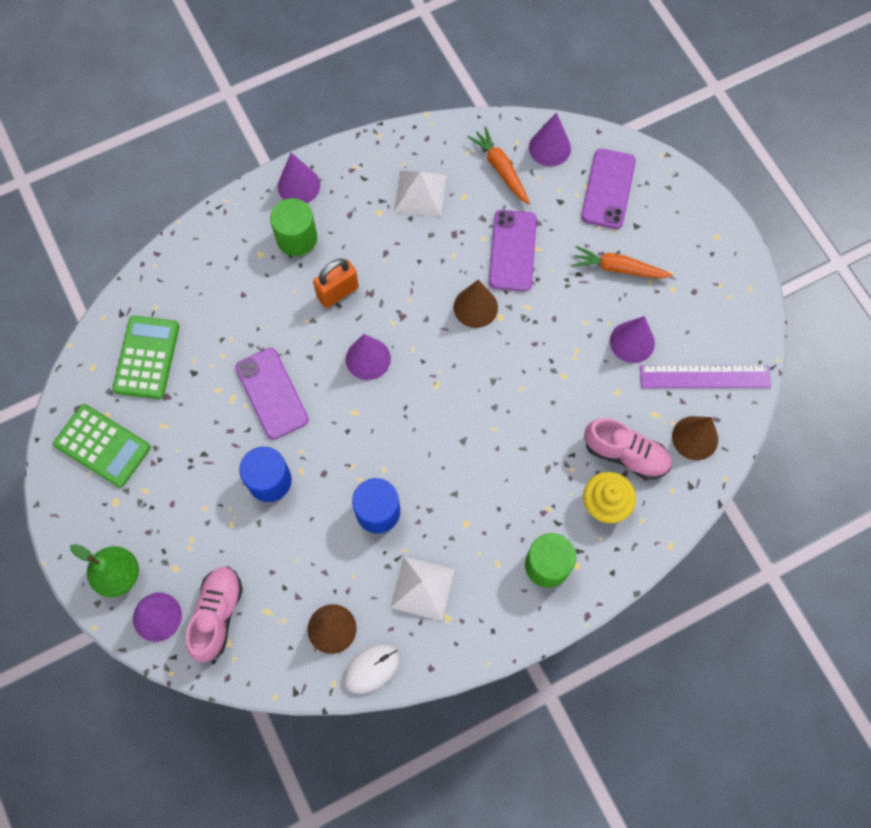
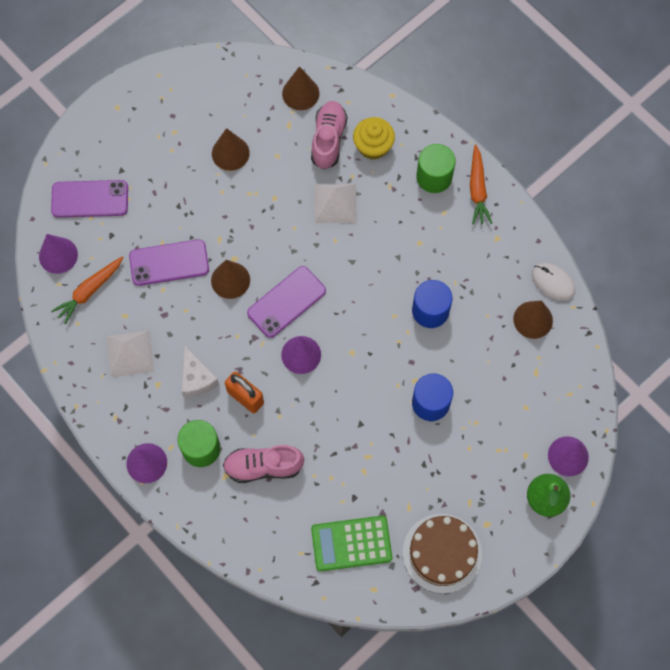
camera: 105 degrees left, 0 degrees up
green calculator [53,404,151,488] -> brown cake [403,514,482,593]
pink shoe [186,566,243,662] -> pink shoe moved to [223,445,304,483]
purple phone [235,348,309,439] -> purple phone moved to [247,266,326,338]
white pyramid [390,557,455,621] -> white pyramid moved to [314,184,357,223]
orange carrot [572,246,673,279] -> orange carrot moved to [470,144,492,225]
purple cone [610,316,655,363] -> brown cone [212,128,250,171]
purple ruler [640,365,771,388] -> none
none -> white cheese [182,345,219,398]

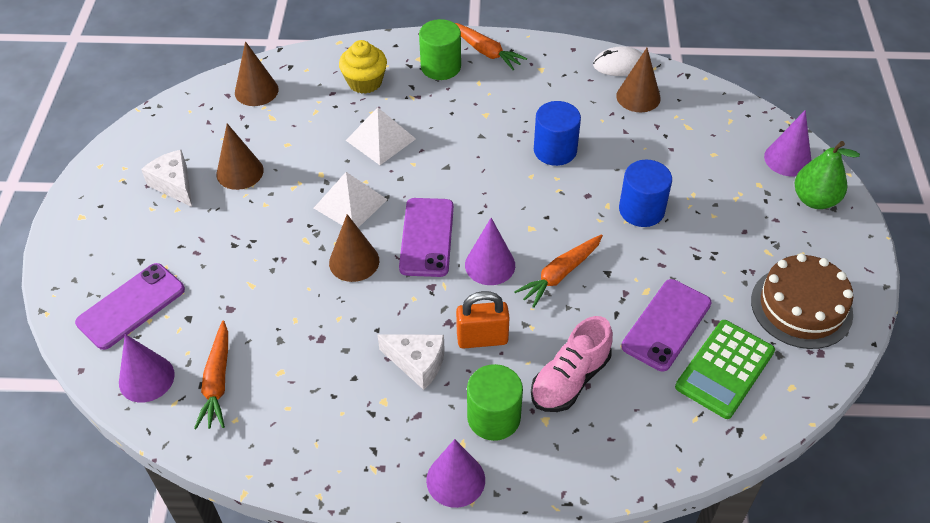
camera: 45 degrees left, 20 degrees down
white pyramid [107,330,154,378] -> white pyramid moved to [314,172,388,228]
purple phone [129,239,209,286] -> purple phone moved to [621,279,712,371]
pink shoe [311,101,347,169] -> none
none -> white cheese [141,150,192,207]
none -> orange carrot [514,234,603,308]

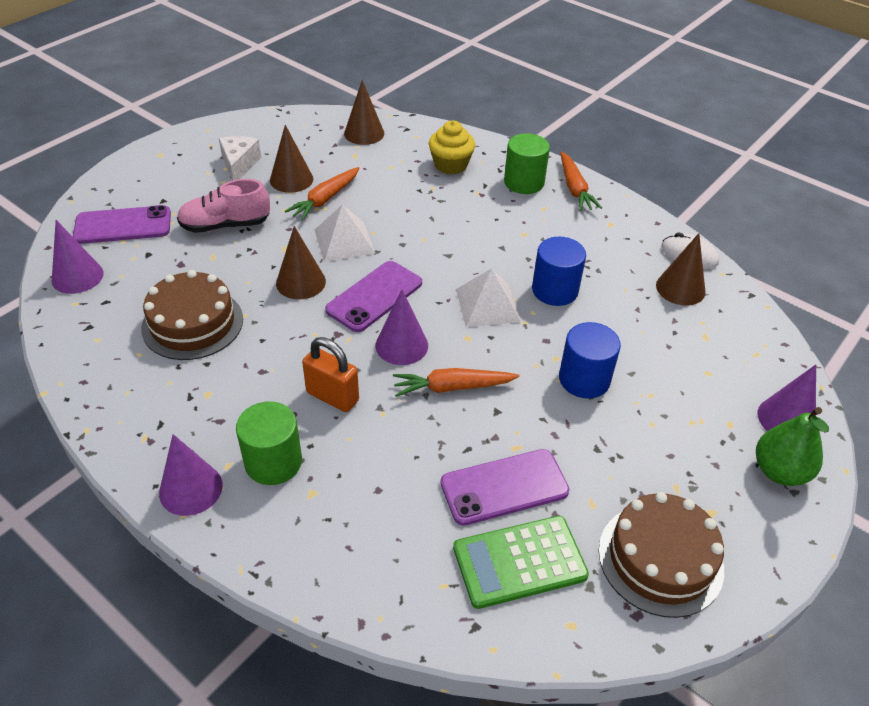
camera: 35 degrees right, 5 degrees down
orange carrot [194,321,228,429] -> orange carrot moved to [285,167,359,221]
white pyramid [346,107,416,165] -> white pyramid moved to [456,268,521,327]
white cheese [377,334,445,390] -> none
pink shoe [531,316,613,412] -> pink shoe moved to [177,179,270,233]
none -> brown cake [141,270,243,360]

